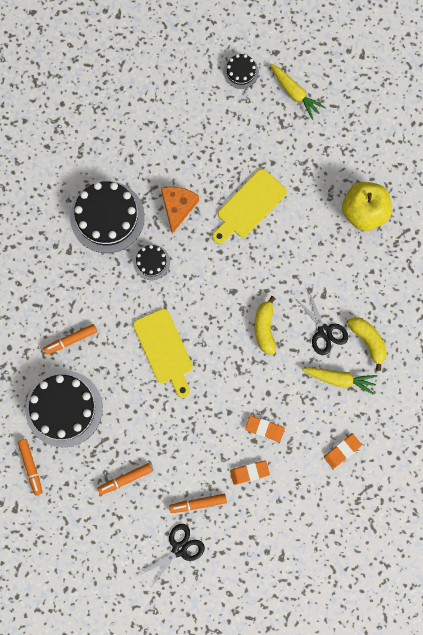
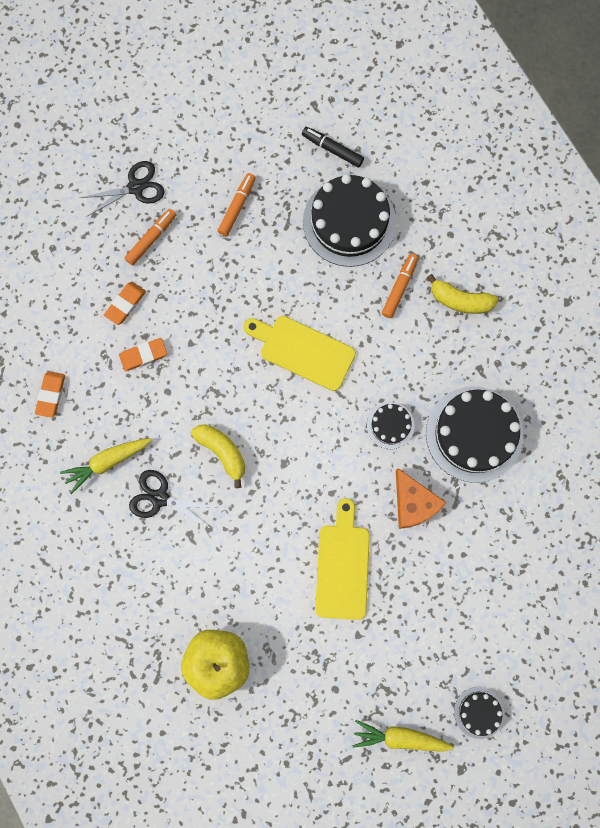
camera: 140 degrees right, 0 degrees up
orange marker [18,439,43,496] -> black marker [302,127,364,167]
black scissors [140,524,205,589] -> black scissors turned 120 degrees counterclockwise [80,161,164,216]
yellow banana [347,317,387,371] -> yellow banana moved to [427,274,498,314]

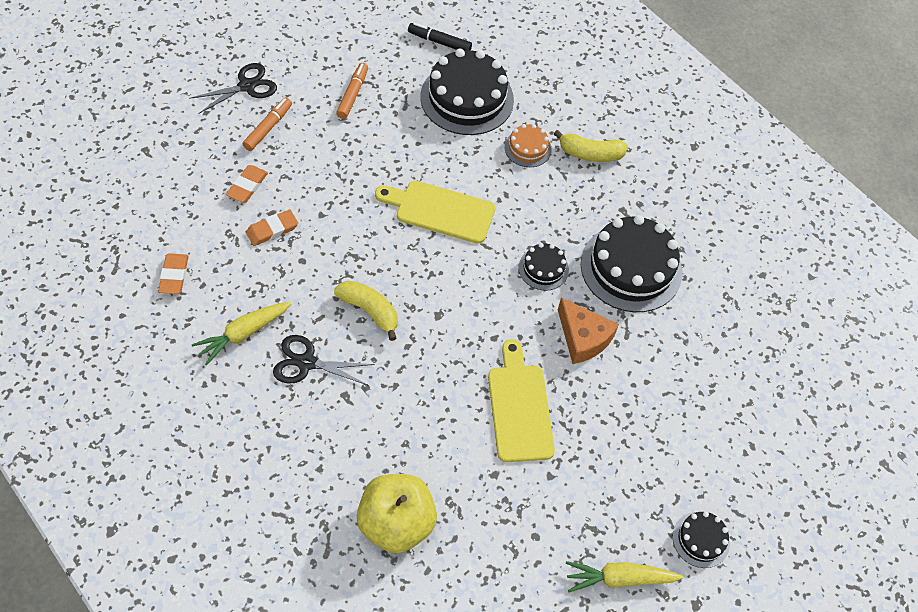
camera: 15 degrees left, 20 degrees down
orange marker [382,254,418,318] -> orange cake [505,124,552,167]

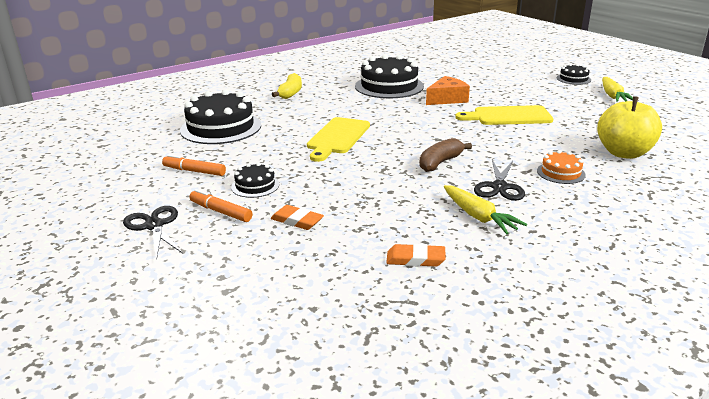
camera: 80 degrees left, 30 degrees down
orange eraser [246,210,298,246] -> none
yellow banana [334,281,398,341] -> brown banana [419,138,472,172]
black marker [408,23,472,50] -> none
orange cake [505,124,552,167] -> orange cake moved to [537,150,586,184]
black cake [519,243,569,291] -> black cake moved to [231,162,279,198]

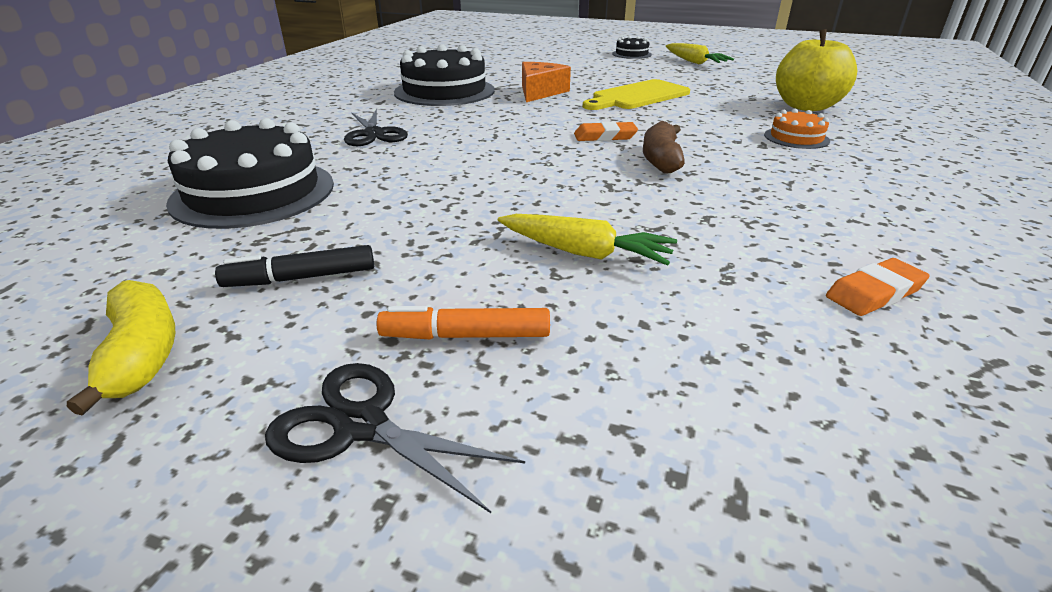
camera: 35 degrees left, 5 degrees up
orange marker [162,155,226,176] -> black marker [215,245,374,287]
black cake [231,162,279,198] -> none
orange eraser [271,205,324,230] -> orange eraser moved to [574,121,638,141]
yellow banana [272,73,302,99] -> yellow banana moved to [67,280,175,416]
yellow cutting board [307,117,370,162] -> none
yellow carrot [444,185,527,234] -> yellow carrot moved to [498,214,677,265]
black scissors [474,160,525,201] -> black scissors moved to [344,109,408,146]

